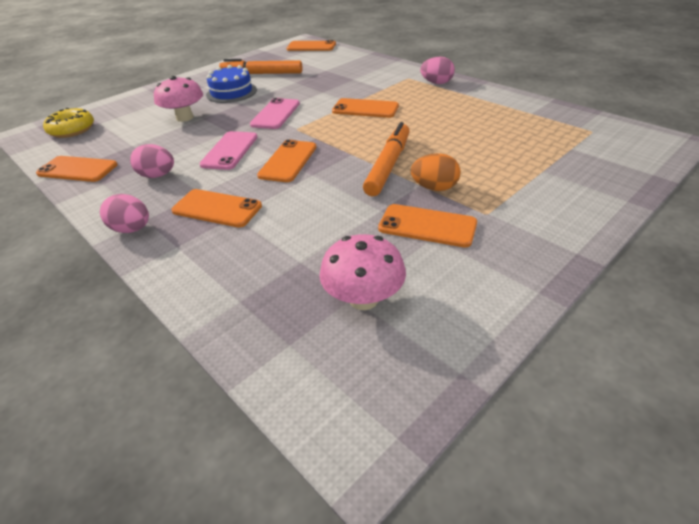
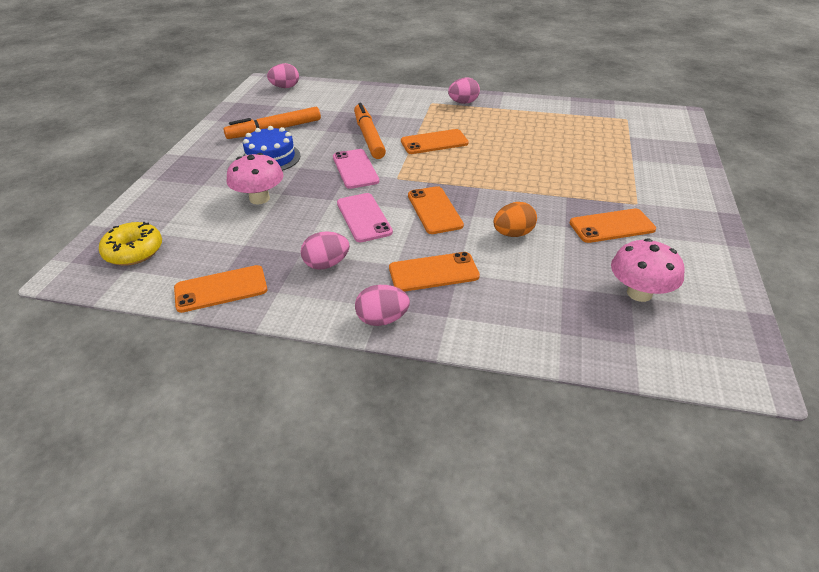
camera: 35 degrees left, 0 degrees up
orange phone [286,40,336,51] -> pink egg [267,63,299,88]
orange marker [363,122,410,196] -> orange marker moved to [354,103,386,159]
orange egg [411,153,461,191] -> orange egg moved to [493,202,537,237]

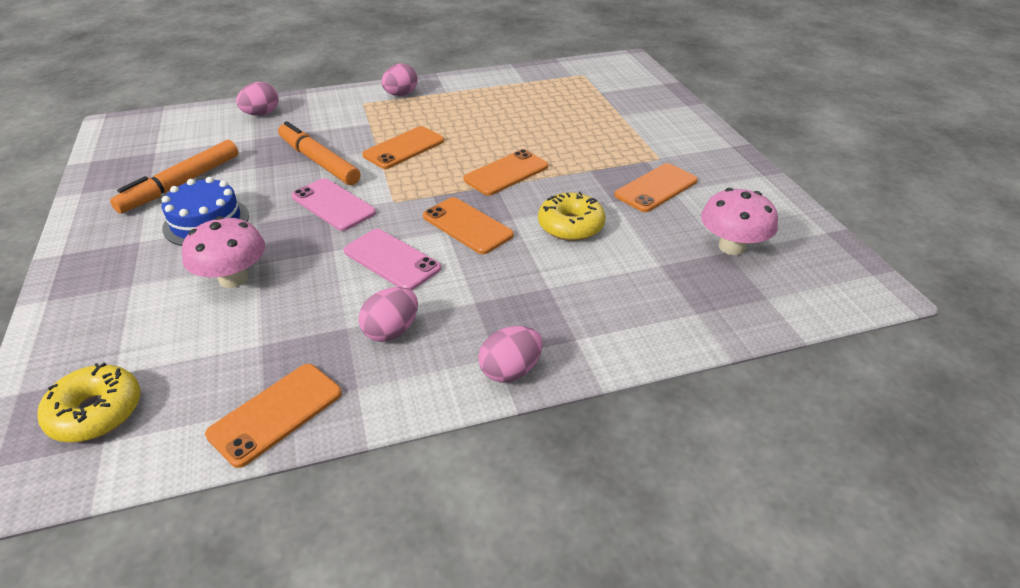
camera: 30 degrees left, 0 degrees up
pink egg [267,63,299,88] -> pink egg moved to [236,82,279,116]
orange phone [389,252,480,292] -> orange phone moved to [464,149,548,196]
orange egg [493,202,537,237] -> yellow donut [538,192,606,241]

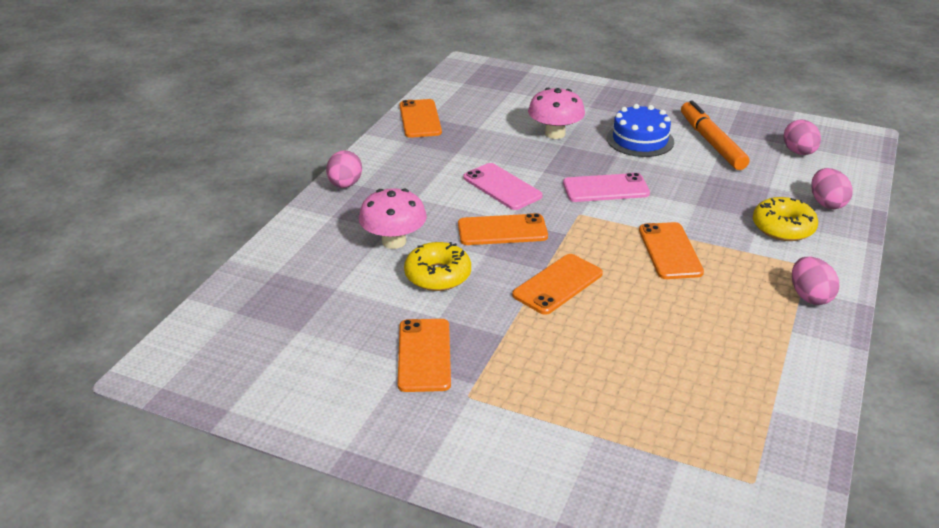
camera: 130 degrees right, 5 degrees down
yellow donut [37,363,141,442] -> yellow donut moved to [753,197,818,241]
orange marker [278,121,360,185] -> none
pink phone [344,229,441,291] -> pink phone turned 60 degrees clockwise [463,163,543,210]
pink egg [359,287,418,342] -> pink egg moved to [783,119,821,155]
orange phone [464,149,548,196] -> orange phone turned 45 degrees clockwise [512,254,603,315]
pink mushroom [701,188,778,255] -> pink mushroom moved to [359,188,427,249]

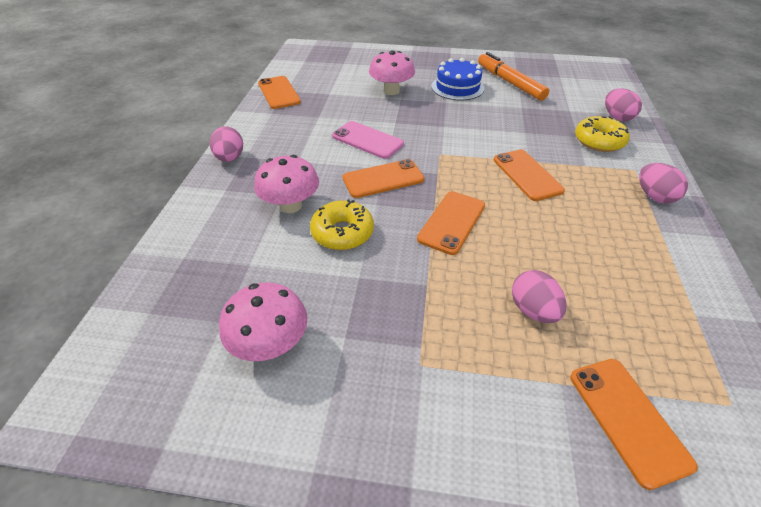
camera: 15 degrees left, 10 degrees up
orange phone [398,319,451,392] -> orange phone moved to [570,359,698,490]
pink phone [563,173,650,202] -> none
pink egg [783,119,821,155] -> pink egg moved to [512,270,567,323]
none -> pink mushroom [219,283,307,361]

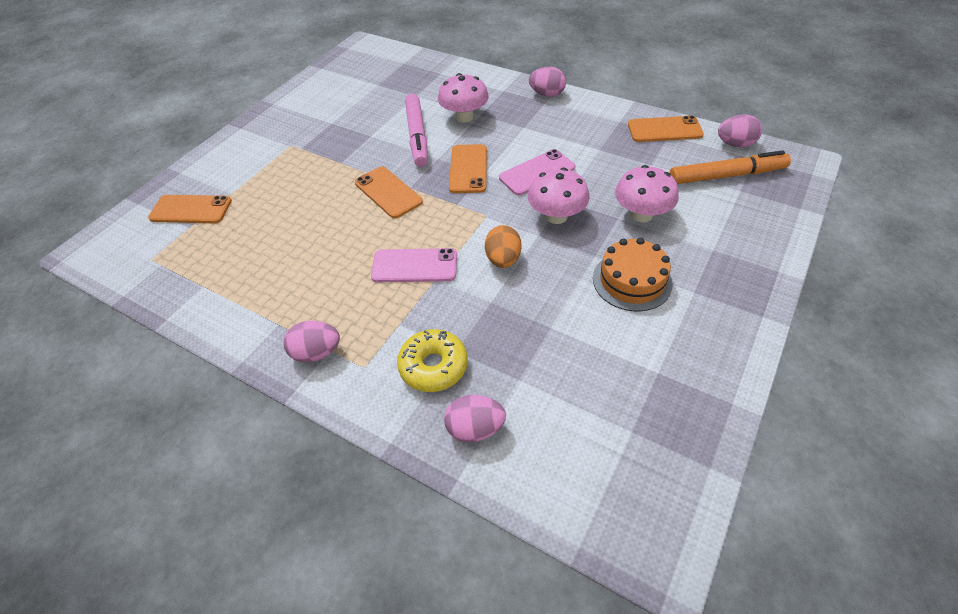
camera: 115 degrees right, 5 degrees up
pink mushroom [219,283,307,361] -> pink mushroom moved to [527,168,589,224]
yellow donut [310,199,374,250] -> pink marker [405,94,428,167]
blue cake [432,58,484,101] -> orange cake [593,238,673,312]
orange marker [478,52,549,101] -> orange marker moved to [670,150,791,184]
orange phone [494,149,565,201] -> pink phone [371,248,457,282]
pink egg [512,270,567,323] -> pink egg moved to [718,114,762,147]
none -> orange egg [485,225,521,268]

